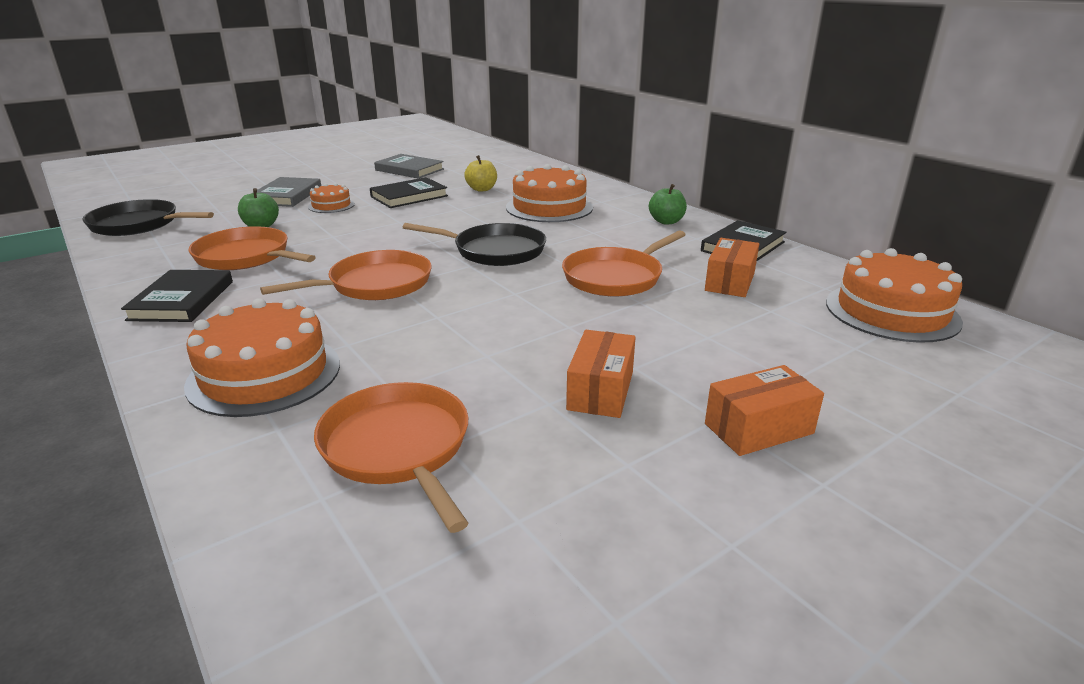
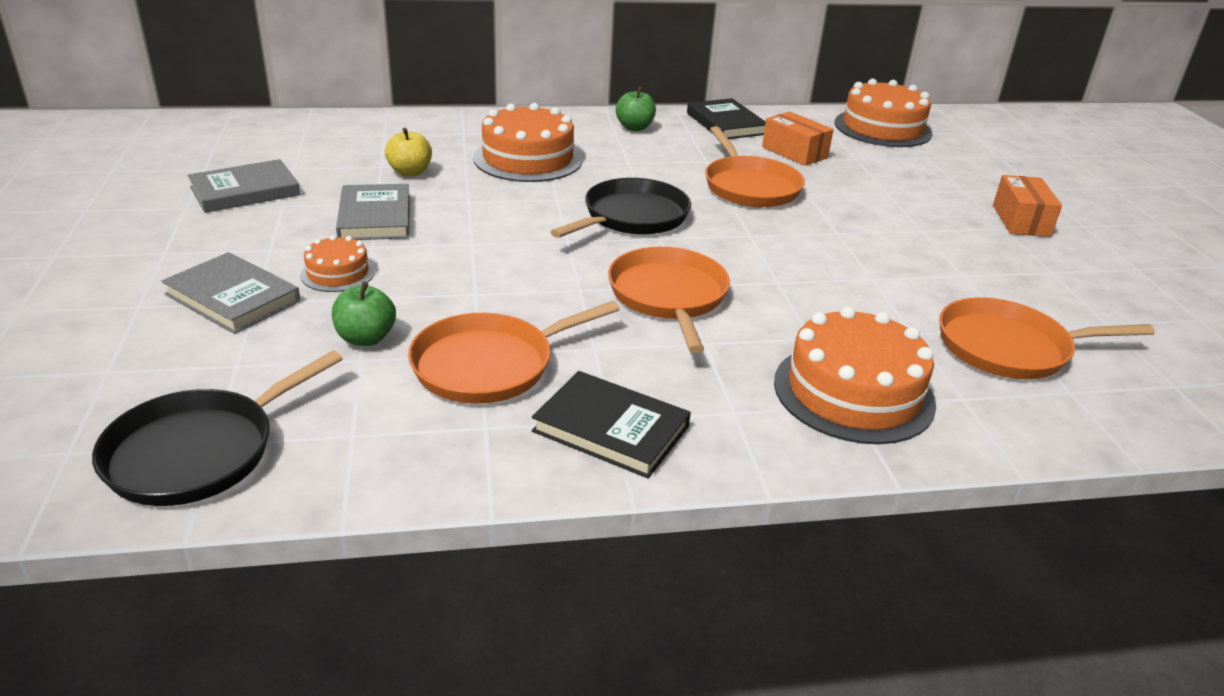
camera: 65 degrees left, 5 degrees up
black book [370,177,448,208] -> grey book [336,184,410,240]
orange box [566,330,636,418] -> none

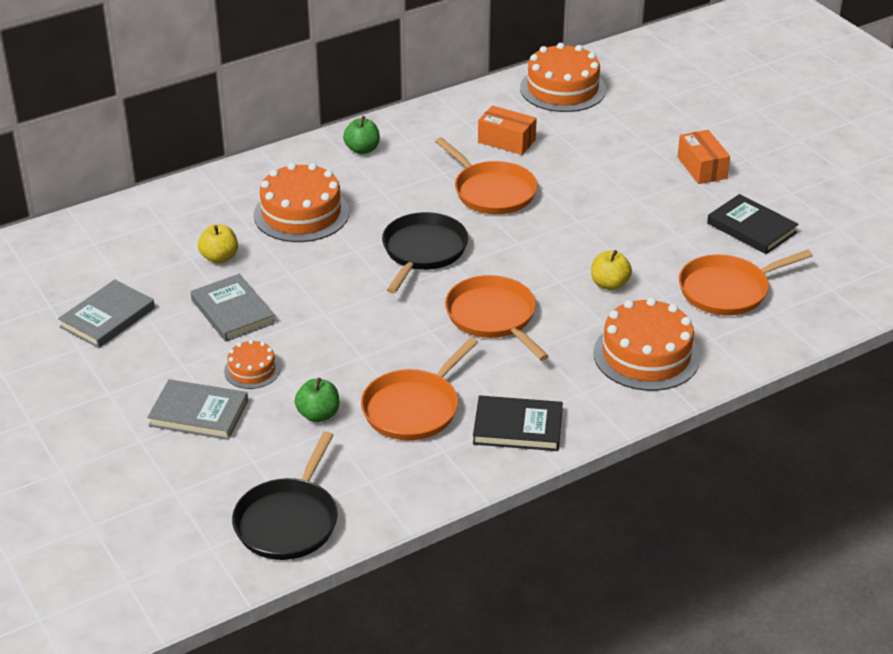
camera: 20 degrees left, 5 degrees up
black book [687,98,766,139] -> black book moved to [707,194,798,254]
none -> yellow apple [591,250,632,290]

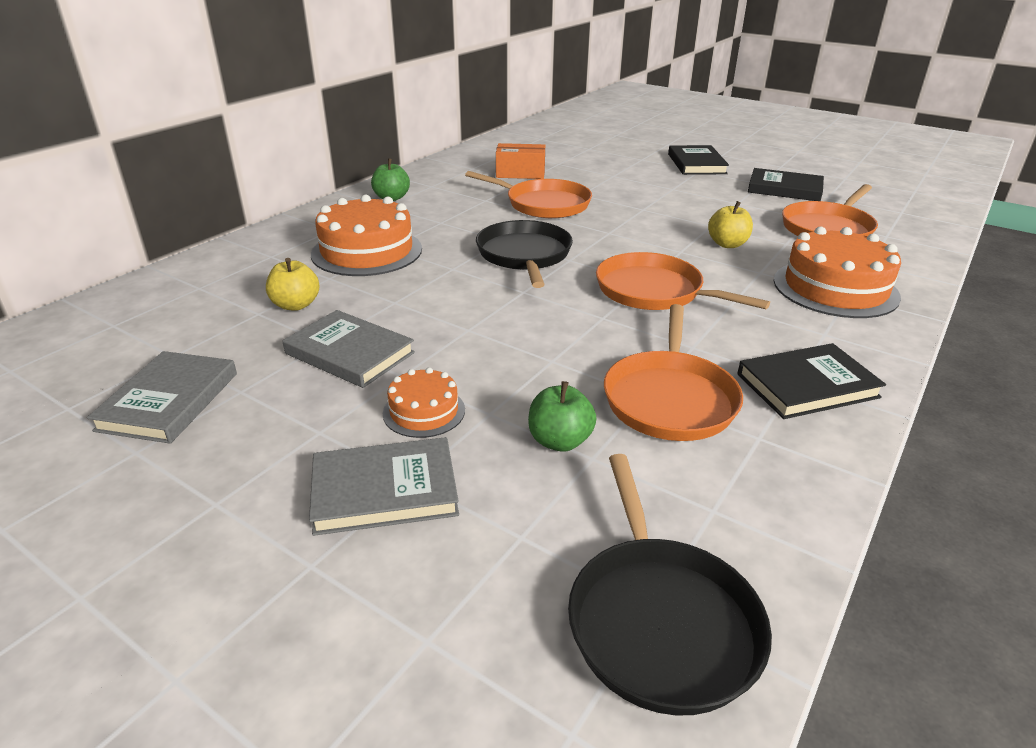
camera: 25 degrees left, 5 degrees down
orange cake [520,43,606,112] -> none
orange box [677,130,730,184] -> black book [668,145,729,175]

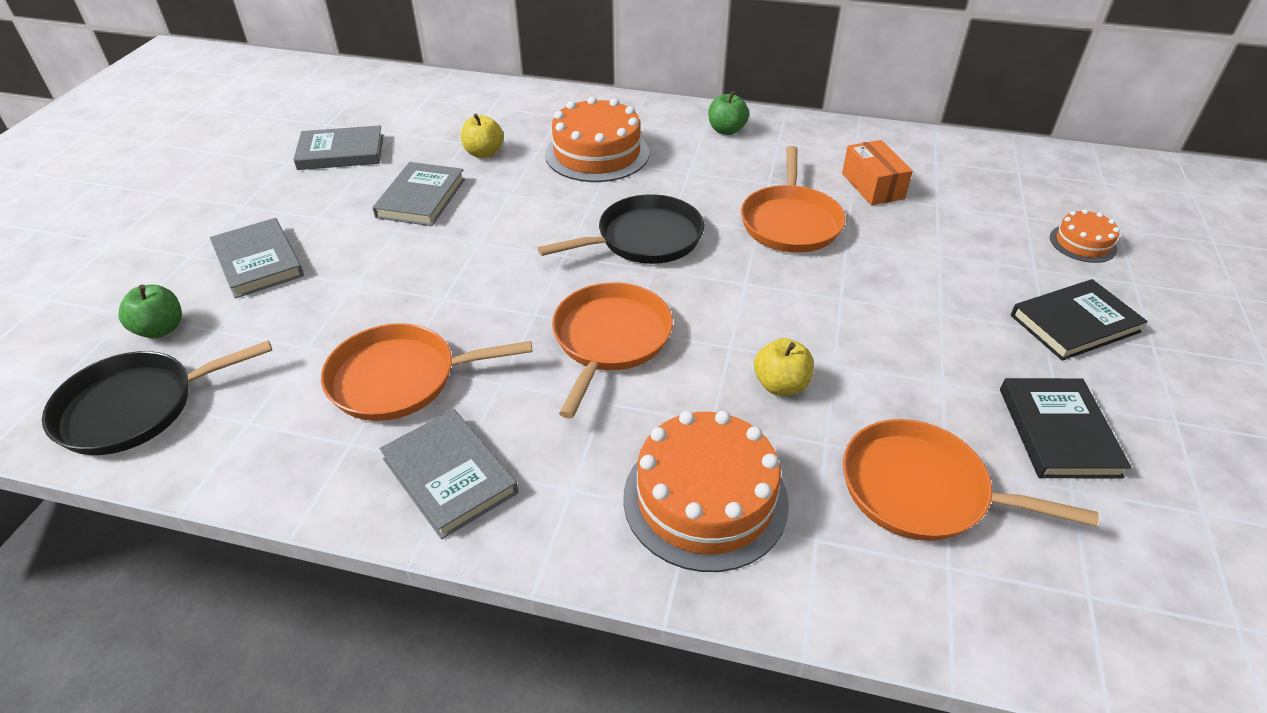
camera: 70 degrees right, 10 degrees up
orange cake [383,367,465,438] -> orange cake moved to [1050,209,1120,263]
green apple [528,381,596,452] -> green apple moved to [119,284,182,338]
black book [737,343,886,419] -> grey book [379,409,518,539]

